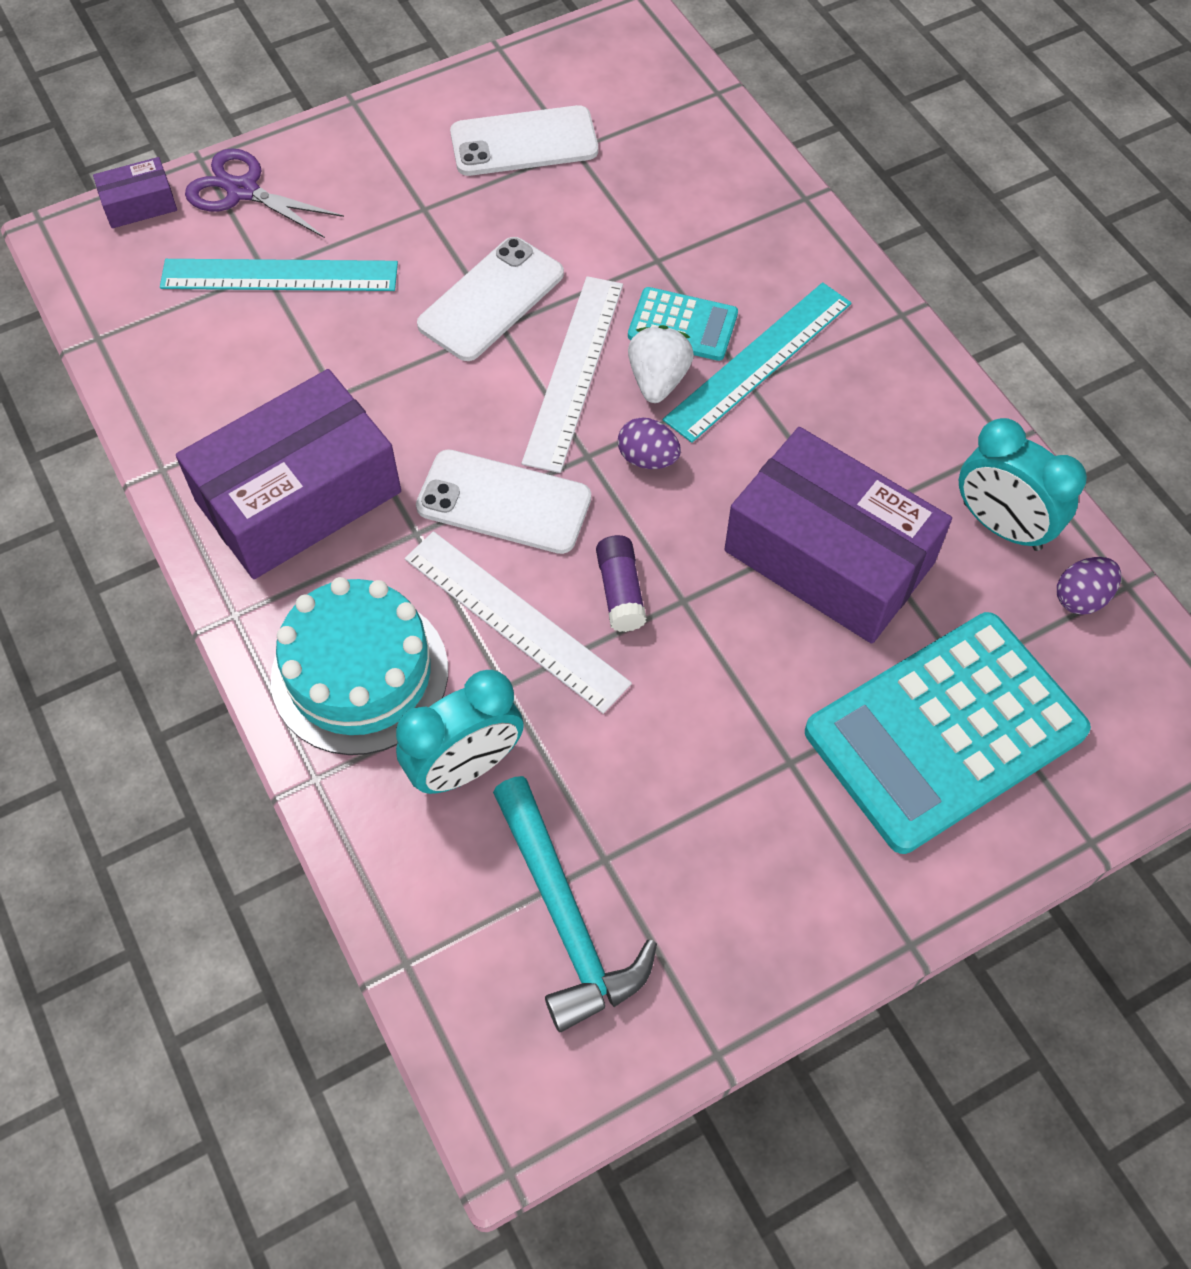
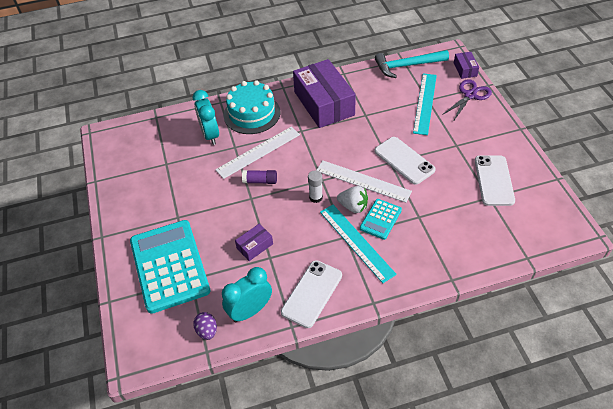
camera: 105 degrees right, 10 degrees down
white phone [416,449,591,554] -> white phone moved to [281,260,342,328]
turquoise hammer [493,776,657,1032] -> turquoise hammer moved to [375,50,449,78]
purple egg [618,417,681,469] -> white glue stick [308,170,323,203]
purple box [725,427,952,644] -> purple box [235,224,273,261], size x0.44

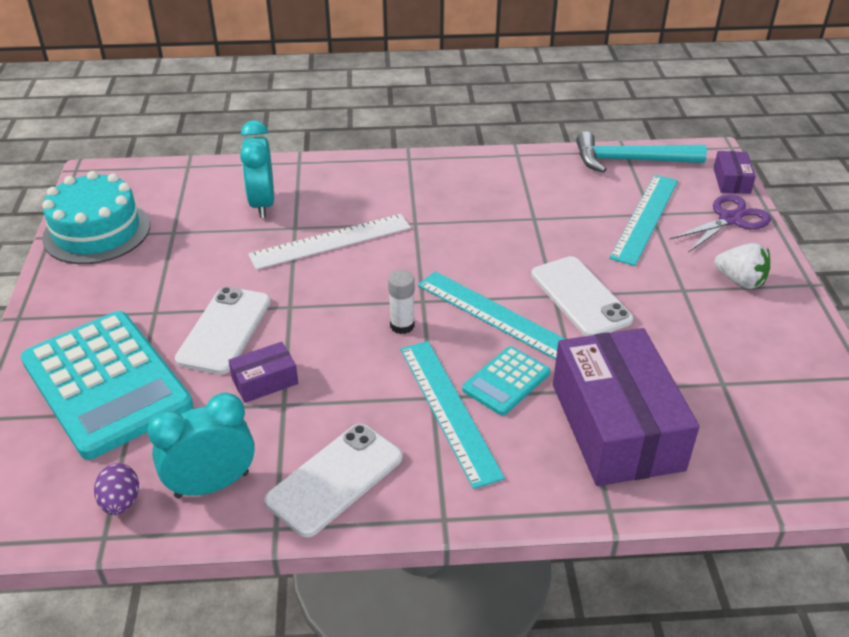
camera: 10 degrees right, 10 degrees down
turquoise calculator [130,220,210,314] -> turquoise calculator turned 150 degrees clockwise [21,311,193,460]
turquoise cake [224,80,280,134] -> turquoise cake moved to [42,171,150,264]
purple glue stick [242,170,277,184] -> none
purple box [293,59,356,128] -> purple box moved to [553,328,699,486]
white ruler [316,160,412,203] -> turquoise ruler [418,271,565,360]
white strawberry [337,186,368,213] -> white strawberry moved to [714,243,770,289]
white phone [475,155,515,206] -> white phone moved to [175,287,271,374]

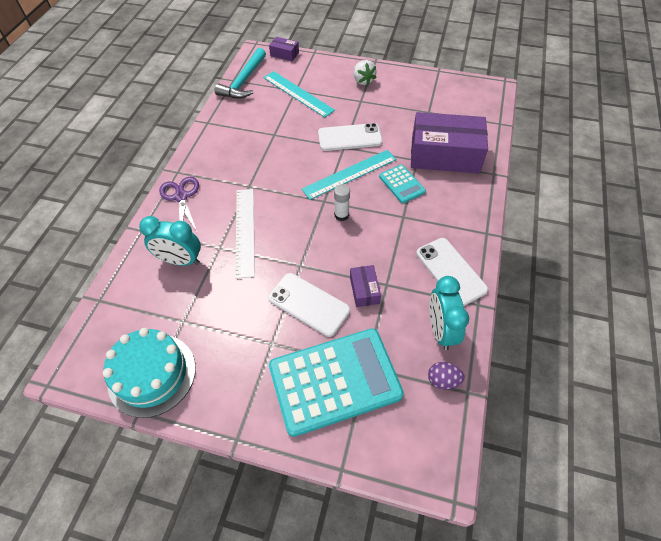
camera: 70 degrees left, 15 degrees up
turquoise ruler [400,341,505,489] -> none
purple scissors [670,195,771,253] -> purple scissors moved to [159,177,199,231]
white strawberry [714,243,770,289] -> white strawberry turned 105 degrees clockwise [353,60,377,86]

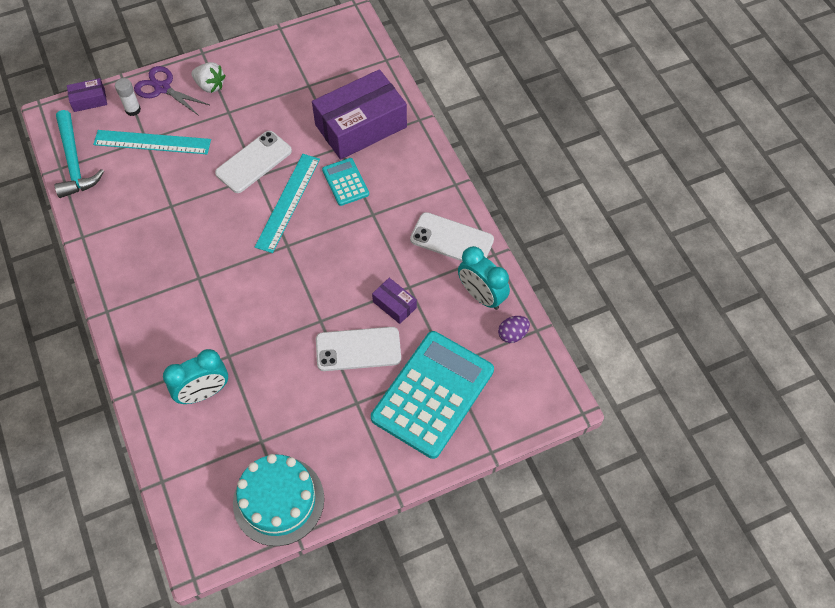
camera: 40 degrees left, 5 degrees up
purple scissors [159,177,199,231] -> purple scissors moved to [134,66,209,116]
white ruler [235,189,255,279] -> none
white glue stick [334,184,350,221] -> white glue stick moved to [115,78,141,116]
turquoise calculator [379,165,426,203] -> turquoise calculator turned 135 degrees counterclockwise [322,158,369,206]

